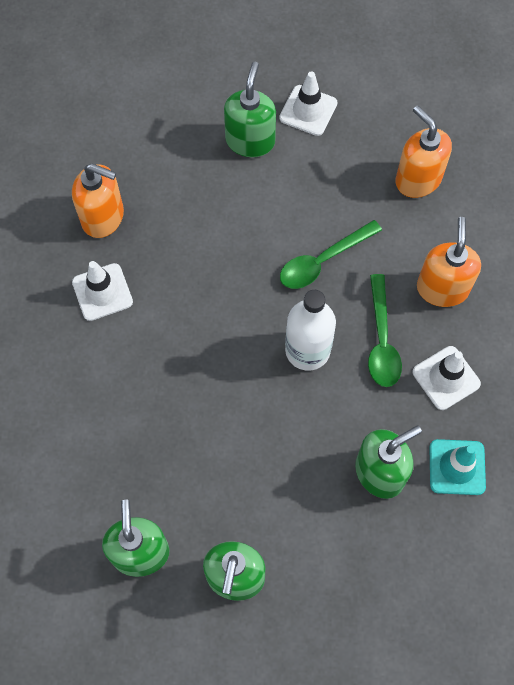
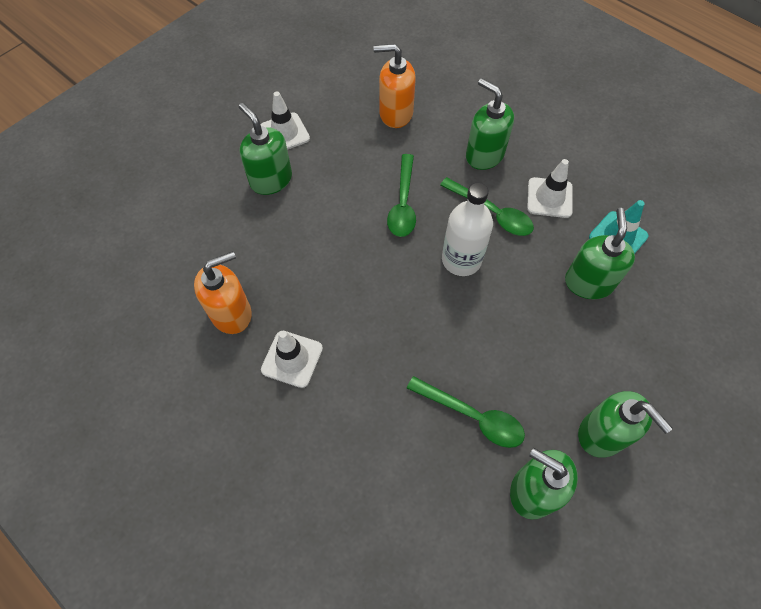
camera: 50 degrees left, 5 degrees down
orange soap dispenser [417,217,481,307] -> green soap dispenser [466,78,514,170]
none -> green spoon [407,376,525,448]

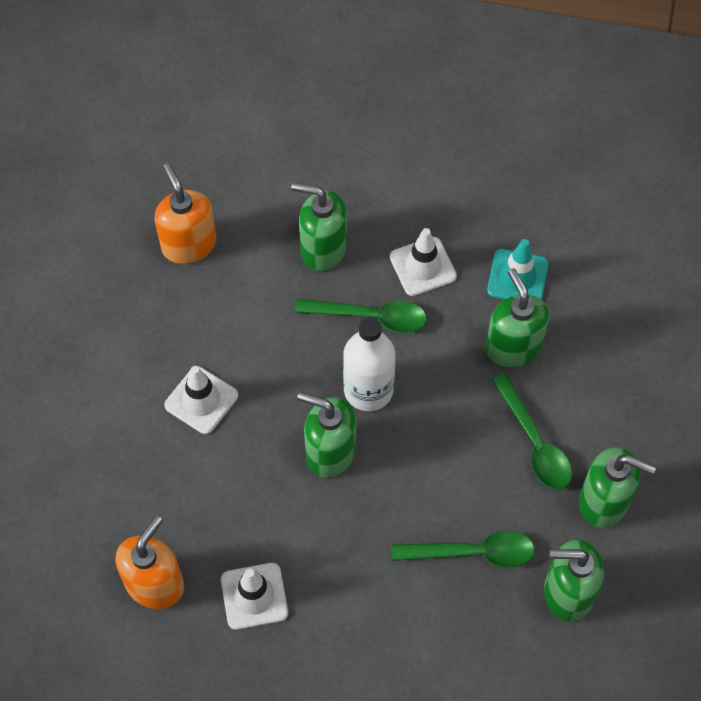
camera: 30 degrees left, 0 degrees up
green soap dispenser [239,103,292,195] -> green soap dispenser moved to [297,392,357,478]
white traffic cone [260,91,310,150] -> white traffic cone moved to [164,366,238,434]
orange soap dispenser [374,44,416,128] -> orange soap dispenser turned 90 degrees clockwise [155,163,216,264]
green spoon [387,154,416,237] -> green spoon moved to [492,373,572,490]

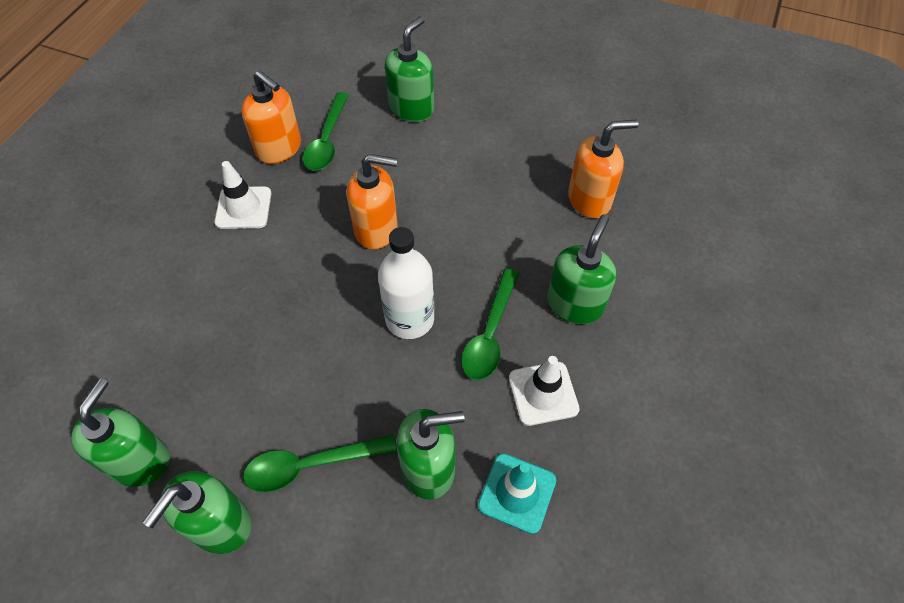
camera: 100 degrees right, 5 degrees down
white traffic cone [164,366,238,434] -> none
green soap dispenser [297,392,357,478] -> green soap dispenser moved to [385,16,434,122]
green spoon [391,531,535,568] -> green spoon moved to [303,92,349,171]
none -> orange soap dispenser [347,154,398,249]

